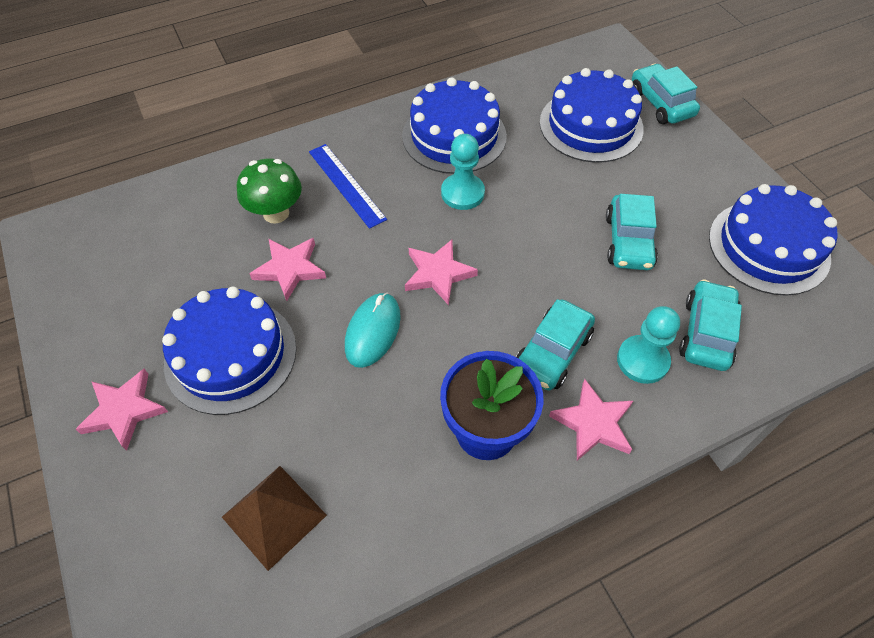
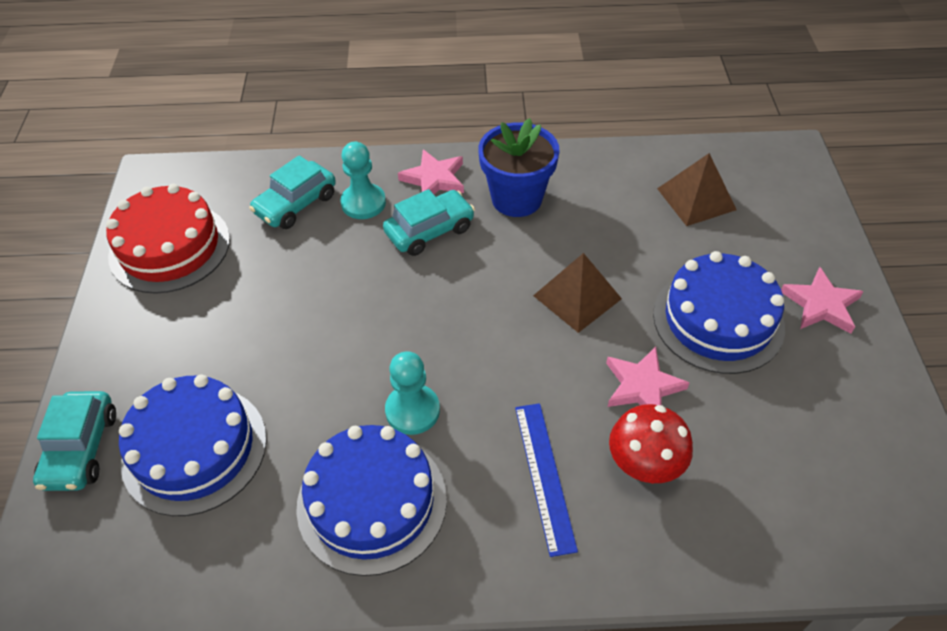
camera: 155 degrees left, 5 degrees down
green mushroom [237,159,302,224] -> red mushroom [609,404,693,483]
turquoise mouse [345,293,401,368] -> brown pyramid [533,253,622,333]
pink star [405,240,478,305] -> none
turquoise car [606,194,658,270] -> none
blue cake [709,184,838,296] -> red cake [106,184,230,294]

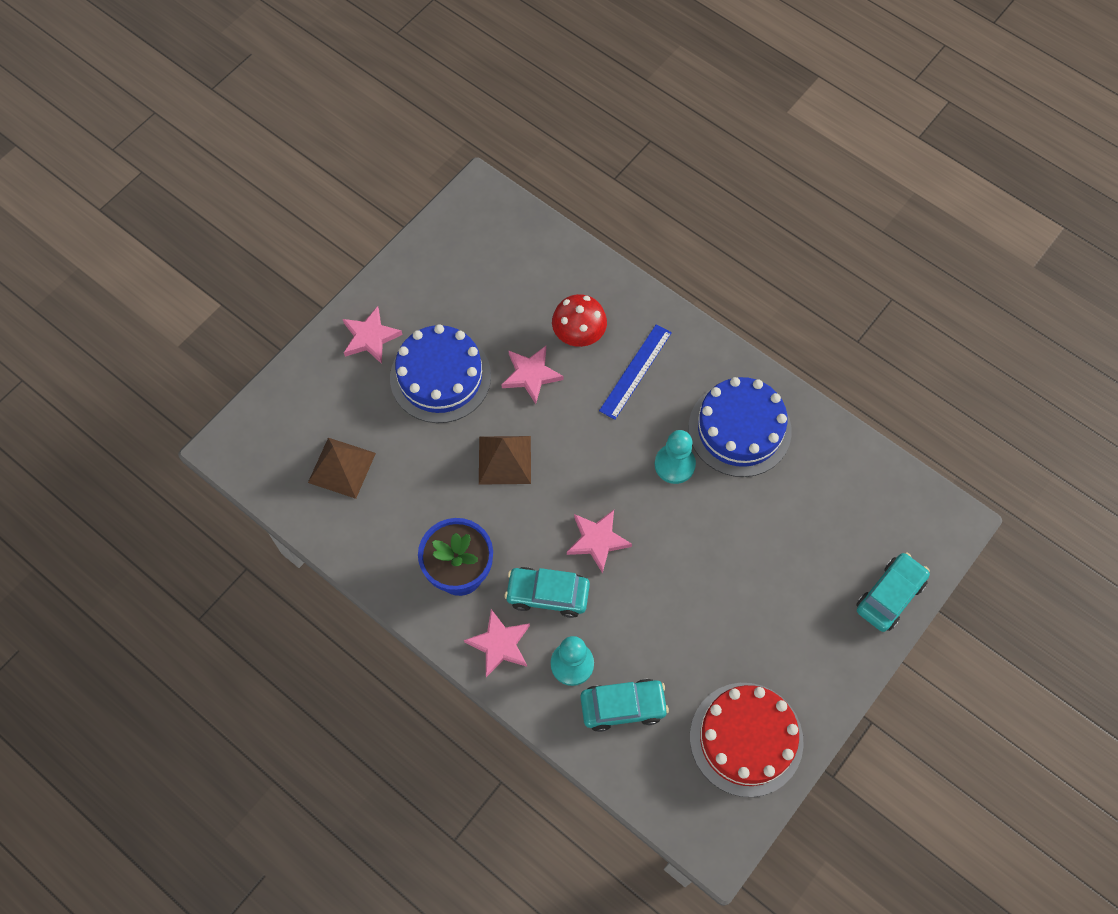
camera: 140 degrees left, 15 degrees up
blue cake [119,374,267,516] -> none
none -> pink star [567,510,632,574]

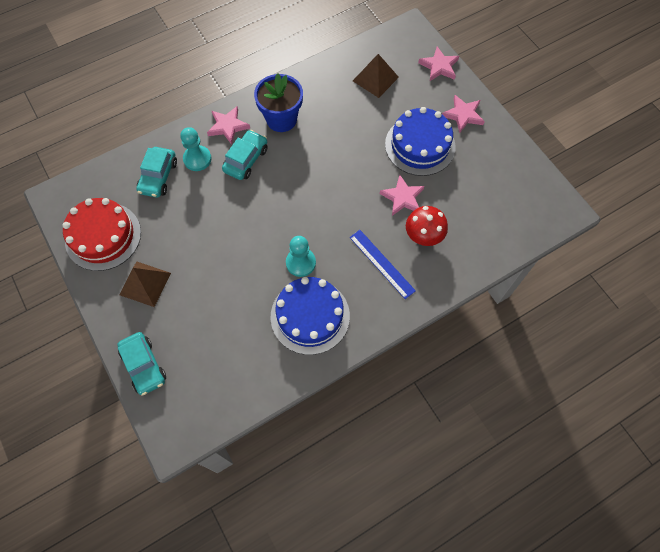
camera: 110 degrees right, 0 degrees up
brown pyramid [479,436,531,485] -> brown pyramid moved to [119,261,171,307]
pink star [567,510,632,574] -> pink star moved to [418,47,459,81]

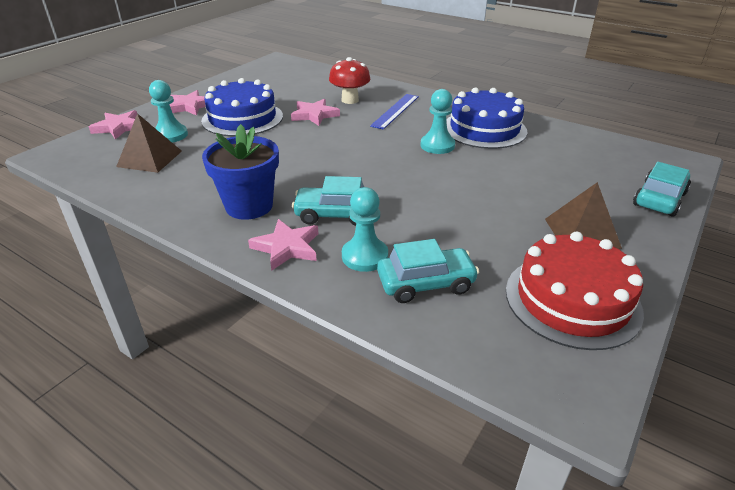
camera: 115 degrees left, 30 degrees down
none -> turquoise pawn [149,80,188,143]

